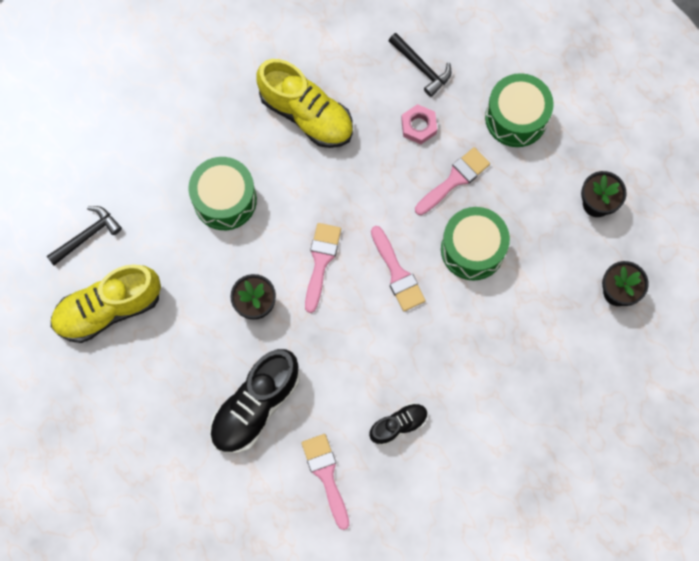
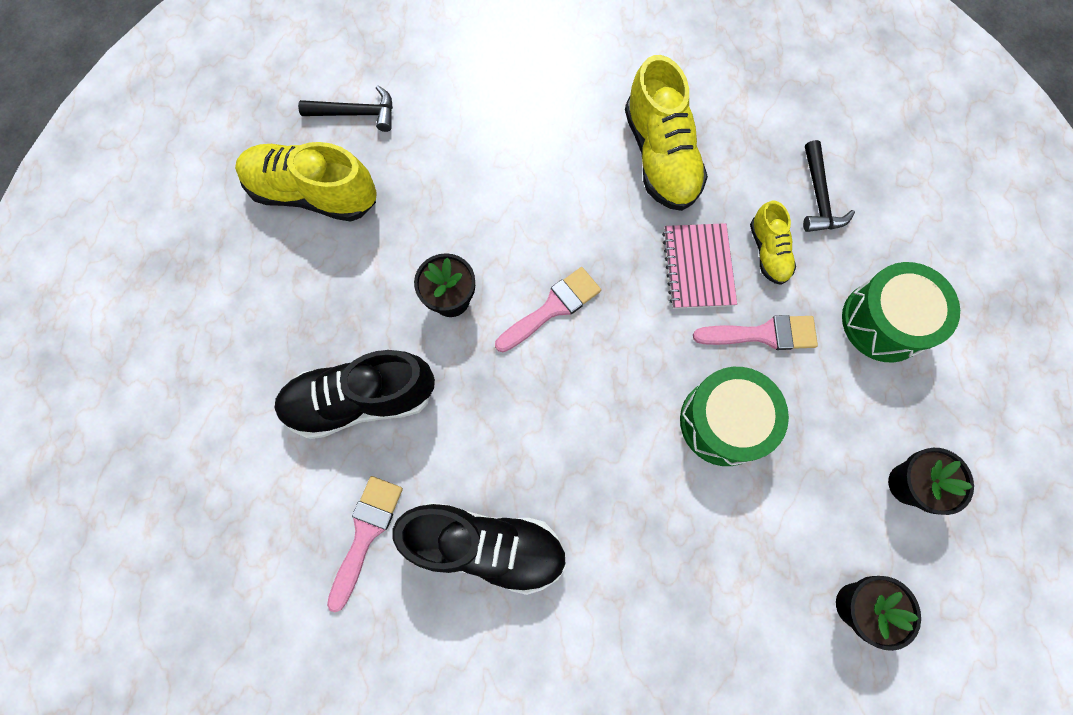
camera: 40 degrees right, 0 degrees up
green drum [188,157,257,230] -> none
black shoe [369,403,428,446] -> black shoe [393,502,566,595], size x1.85
pink brush [371,226,426,311] -> none
pink nut [401,104,437,144] -> yellow shoe [750,201,796,285]
none -> pink notebook [662,223,737,309]

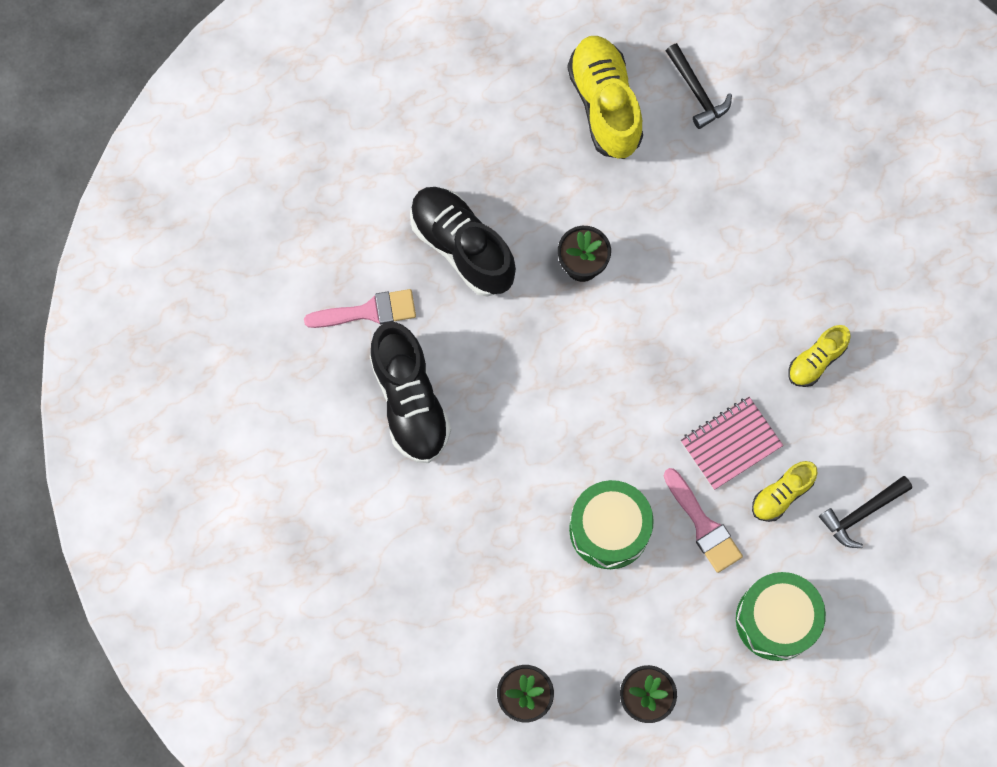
camera: 60 degrees right, 0 degrees up
pink brush [495,267,601,352] -> none
yellow shoe [625,55,708,211] -> yellow shoe [788,325,851,387], size x0.54

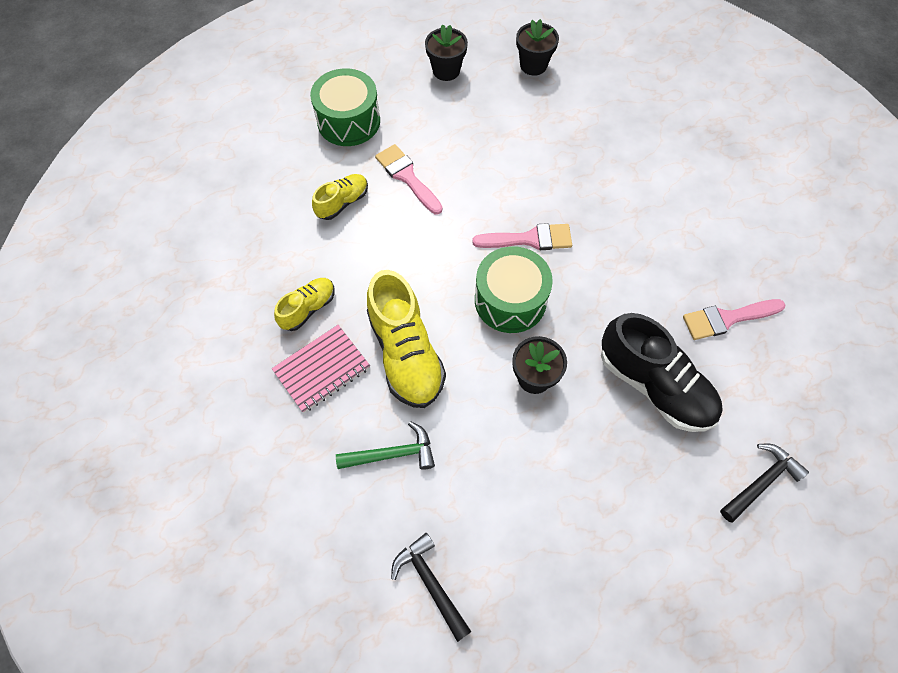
camera: 175 degrees right, 10 degrees down
black shoe [370,322,451,463] -> none
yellow shoe [567,36,643,159] -> yellow shoe moved to [367,270,446,408]
green drum [569,480,654,569] -> green drum moved to [475,246,553,333]
pink notebook [681,397,783,490] -> pink notebook moved to [272,325,370,413]
black hammer [819,476,912,548] -> black hammer moved to [720,444,809,523]
none -> green hammer [336,421,435,470]
none -> pink brush [472,223,572,250]

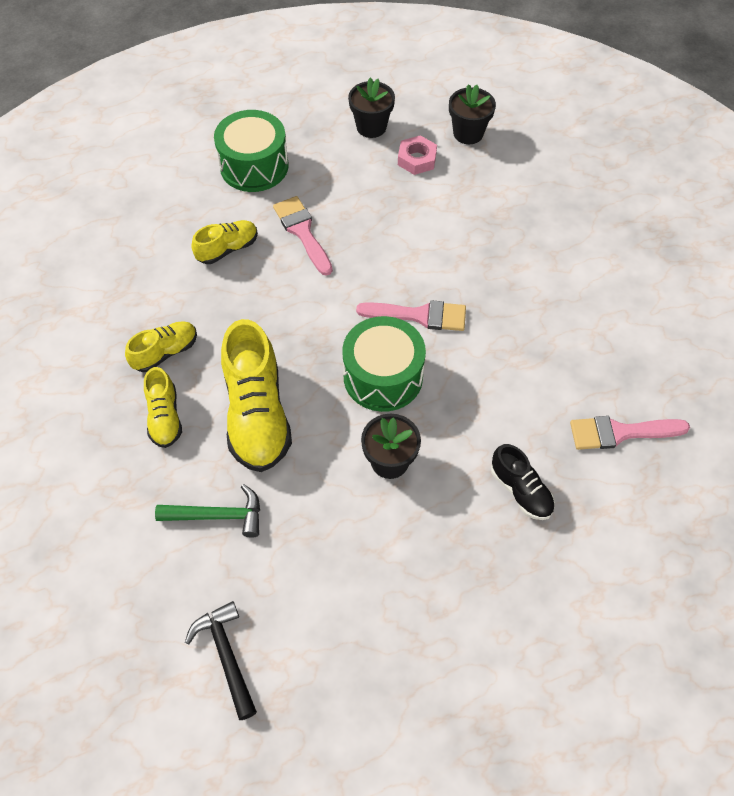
camera: 10 degrees right, 5 degrees down
pink notebook [272,325,370,413] -> yellow shoe [144,367,182,448]
black shoe [601,313,723,432] -> black shoe [491,444,555,520], size x0.54
black hammer [720,444,809,523] -> none
none -> pink nut [398,135,437,175]

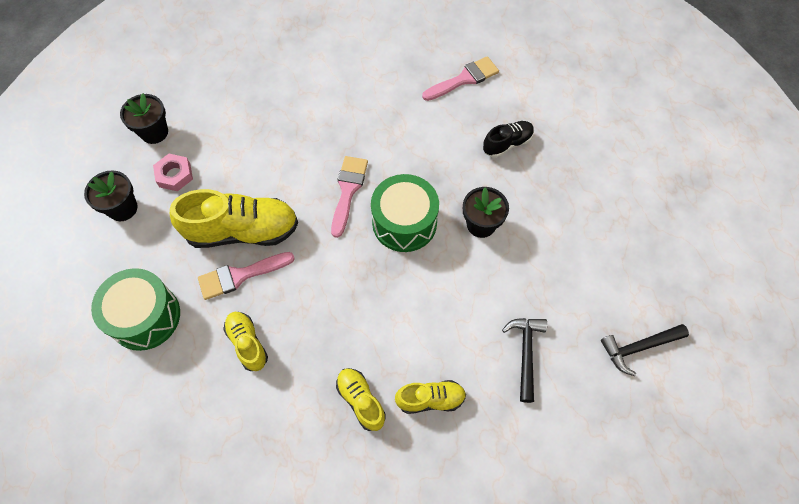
camera: 85 degrees left, 5 degrees up
green hammer [155,484,260,538] -> black hammer [502,318,547,403]
yellow shoe [221,319,292,472] -> yellow shoe moved to [170,189,298,248]
pink brush [570,416,690,450] -> pink brush turned 120 degrees counterclockwise [422,56,499,101]

